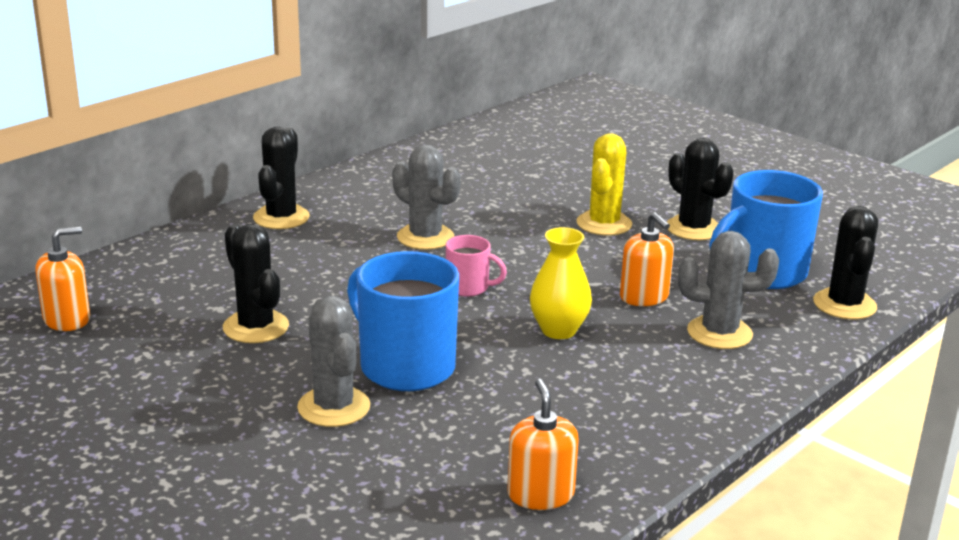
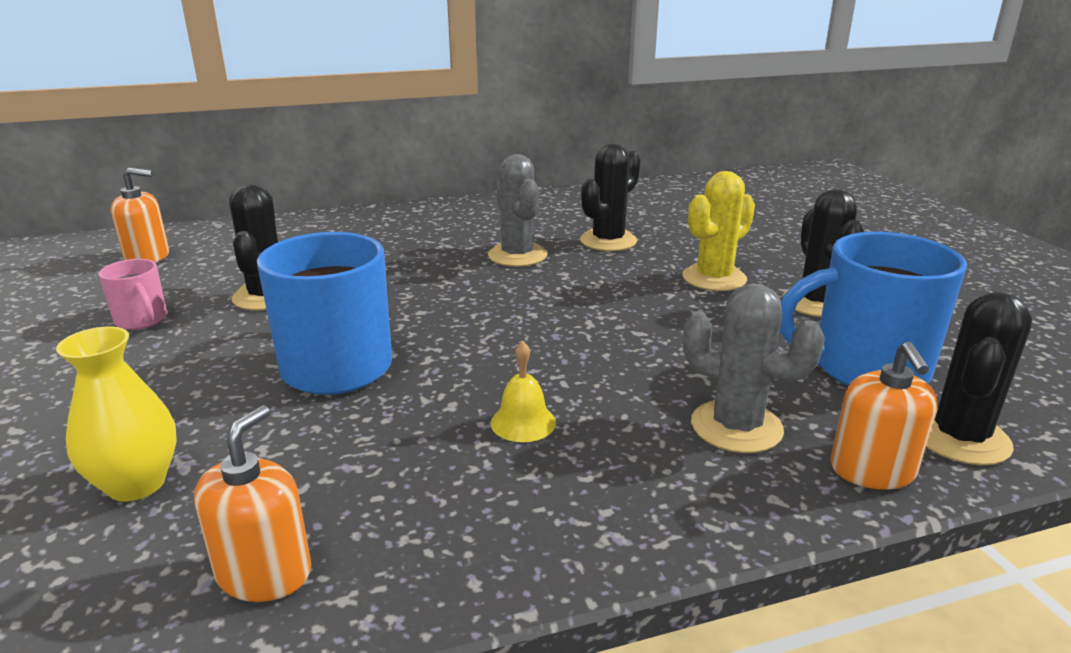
camera: 30 degrees right, 0 degrees up
black cactus [253,127,310,229] -> black cactus moved to [580,144,641,251]
grey cactus [297,296,370,427] -> none
pink mug [446,235,507,297] -> pink mug moved to [98,259,167,330]
yellow vase [530,227,592,339] -> yellow vase moved to [56,327,177,501]
orange soap dispenser [620,212,674,306] -> orange soap dispenser moved to [831,342,937,490]
none -> yellow bell [491,341,556,442]

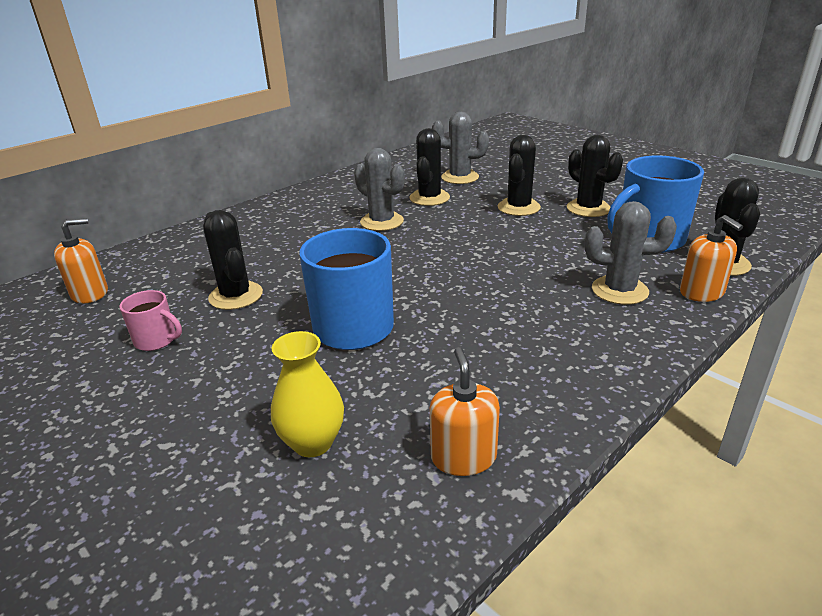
camera: 25 degrees left, 5 degrees up
yellow bell [491,341,556,442] -> none
yellow cactus [682,171,755,291] -> black cactus [498,135,541,216]
none -> grey cactus [432,112,489,184]

